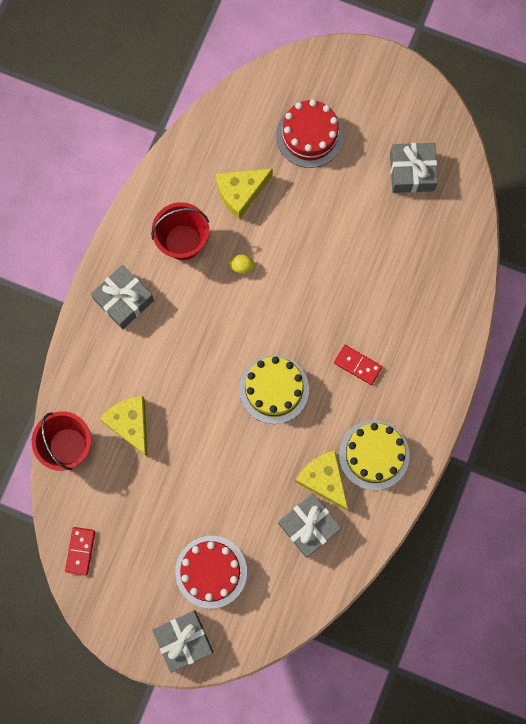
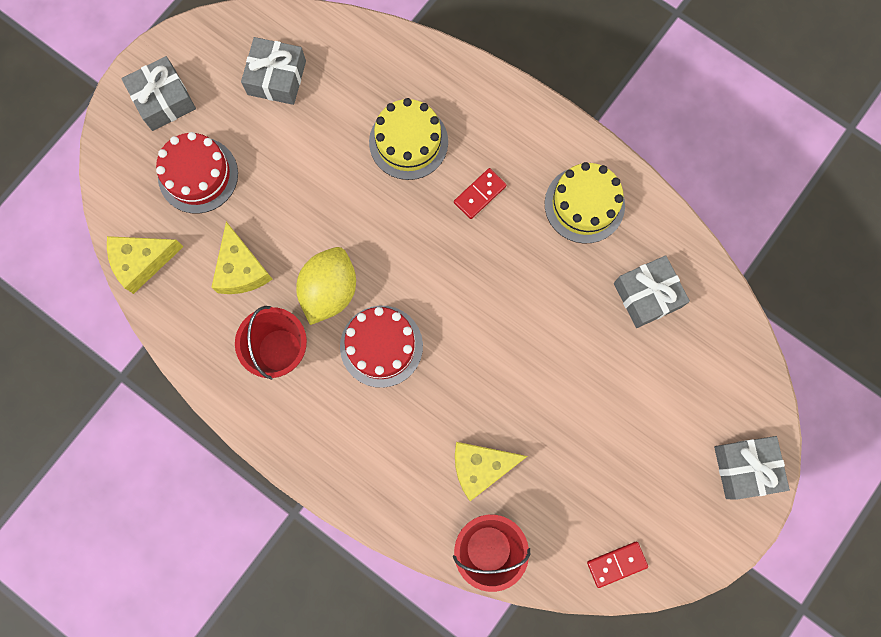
camera: 75 degrees left, 0 degrees up
red domino [65,527,95,576] -> red domino turned 45 degrees counterclockwise [587,542,648,588]
grey gift [91,265,154,329] -> grey gift moved to [121,56,196,131]
red cake [175,536,247,609] -> red cake moved to [340,306,423,388]
yellow lemon [228,255,256,274] -> yellow lemon [296,247,356,325], size x2.44
yellow cake [239,355,309,424] -> yellow cake moved to [369,98,448,180]
yellow cheese [295,450,348,511] -> yellow cheese moved to [107,236,184,294]

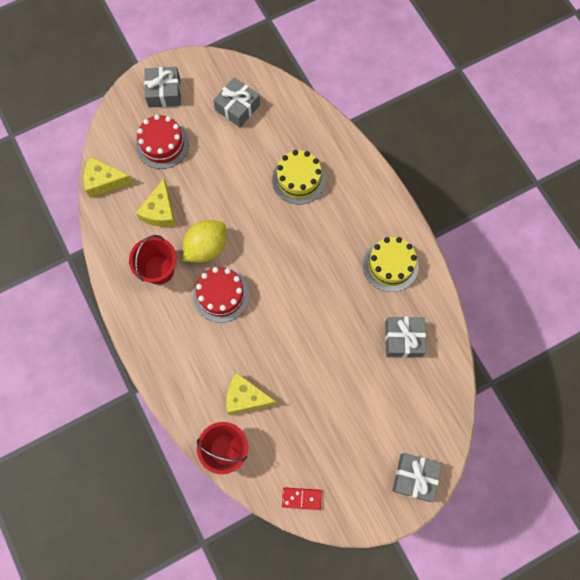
camera: 25 degrees right, 5 degrees down
red domino [454,168,507,219] -> none

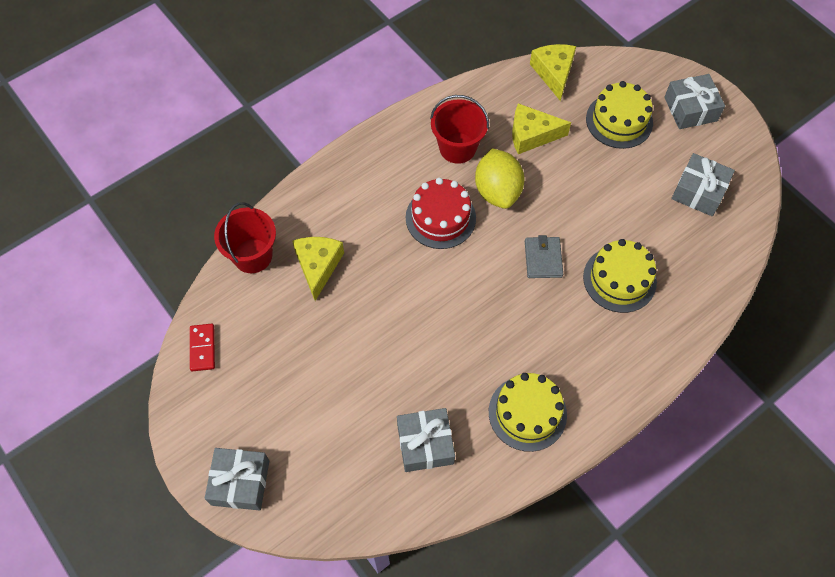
camera: 80 degrees right, 10 degrees down
red cake [136,115,189,169] -> yellow cake [586,81,653,149]
yellow lemon [183,220,226,263] -> yellow lemon turned 45 degrees clockwise [475,148,525,209]
none -> grey wallet [525,235,563,278]

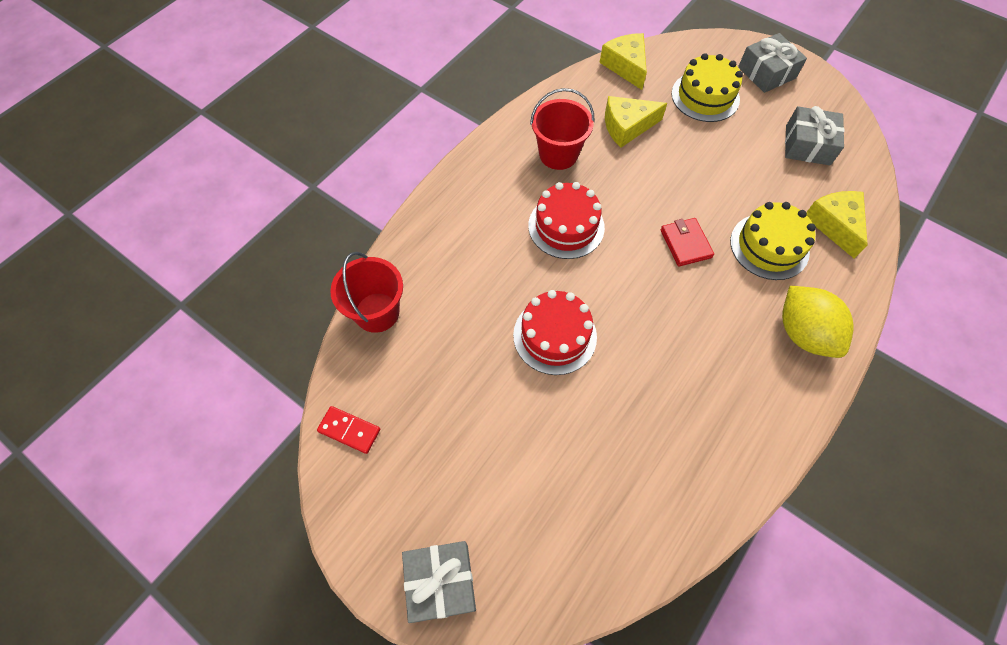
camera: 15 degrees left, 0 degrees up
red domino [190,324,215,371] -> red domino turned 45 degrees counterclockwise [317,406,380,454]
yellow cheese [292,237,344,301] -> yellow cheese moved to [807,191,868,258]
grey gift [397,408,455,472] -> none
yellow lemon [475,148,525,209] -> yellow lemon moved to [782,286,854,358]
yellow cake [489,373,567,452] -> none
grey wallet [525,235,563,278] -> red wallet [661,218,714,267]
none -> red cake [513,290,597,375]

